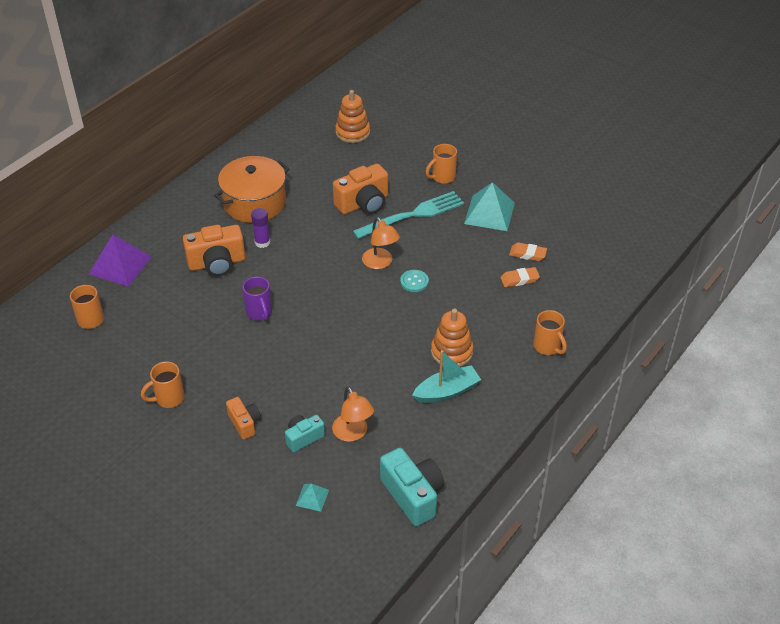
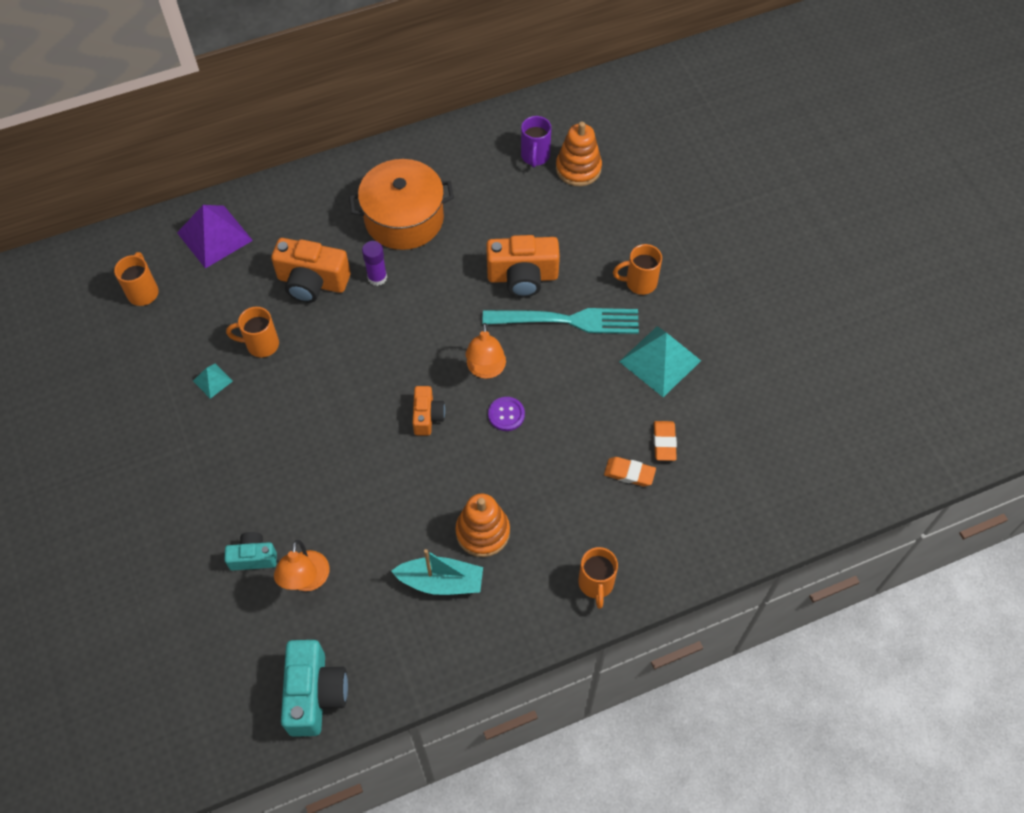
camera: 30 degrees right, 15 degrees up
orange mug [141,361,185,408] -> orange mug moved to [226,307,279,358]
orange camera [226,397,261,440] -> orange camera moved to [413,386,445,436]
purple mug [242,277,272,321] -> purple mug moved to [521,116,551,168]
turquoise pyramid [296,484,329,512] -> turquoise pyramid moved to [193,364,233,399]
turquoise button [400,270,429,292] -> purple button [488,397,525,431]
orange eraser [509,242,547,261] -> orange eraser turned 45 degrees clockwise [654,421,677,461]

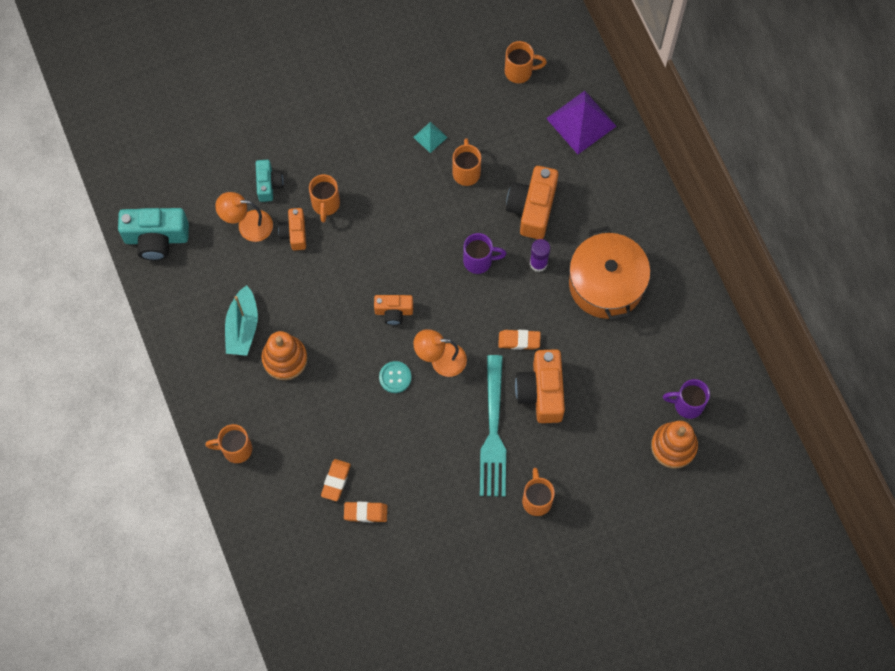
camera: 90 degrees right, 10 degrees up
purple button [488,397,525,431] -> turquoise button [379,361,411,393]
turquoise pyramid [619,326,701,397] -> none
none -> orange camera [278,208,306,250]
none -> orange mug [309,174,340,223]
none -> purple mug [463,233,507,274]
none -> orange eraser [498,330,541,350]

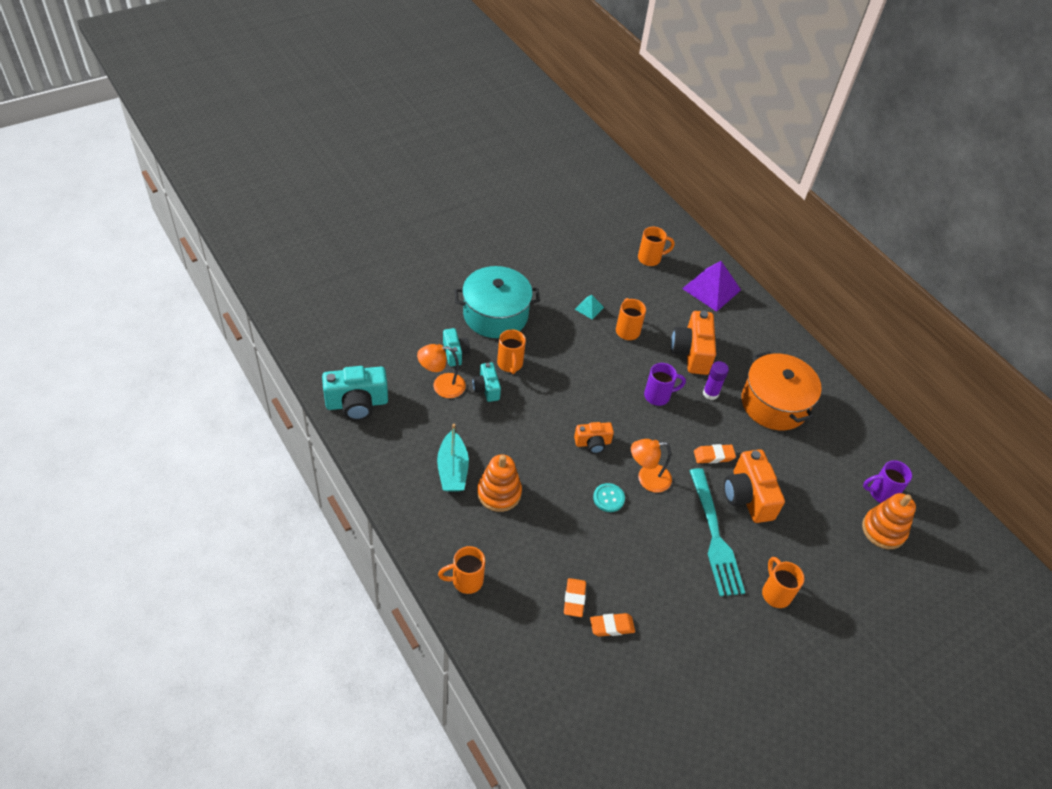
camera: 15 degrees left, 20 degrees down
orange camera [278,208,306,250] -> turquoise camera [472,362,501,402]
none -> turquoise pot [454,266,540,338]

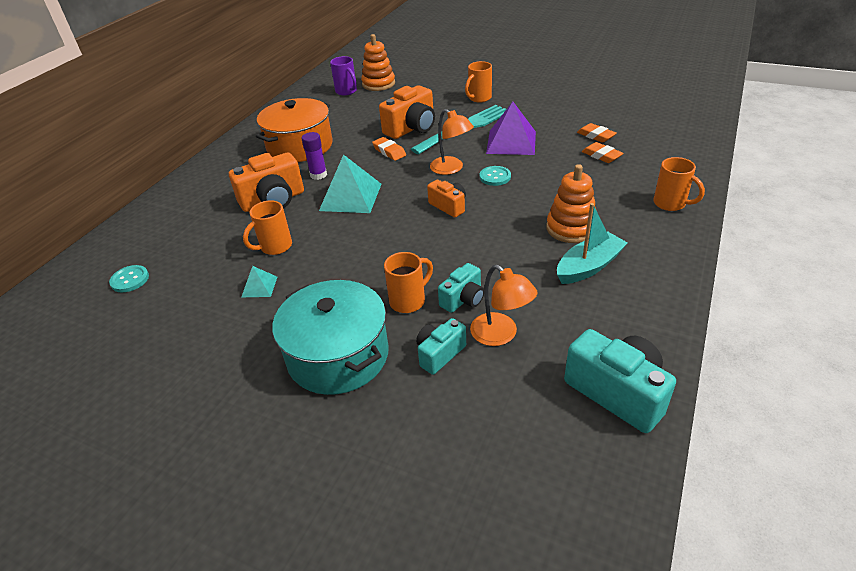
camera: 115 degrees left, 10 degrees down
orange eraser [564,578,586,617] -> orange eraser turned 75 degrees clockwise [582,142,624,163]
orange mug [638,227,675,266] -> turquoise button [109,265,149,292]
purple mug [644,363,686,406] -> turquoise pyramid [319,154,381,213]
purple pyramid [682,261,741,312] -> purple pyramid moved to [486,102,536,155]

